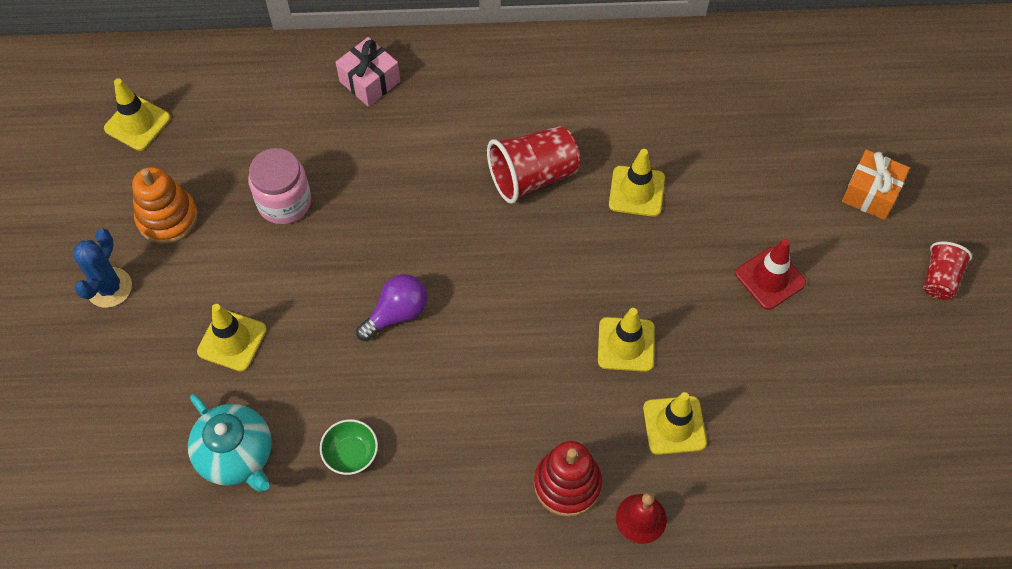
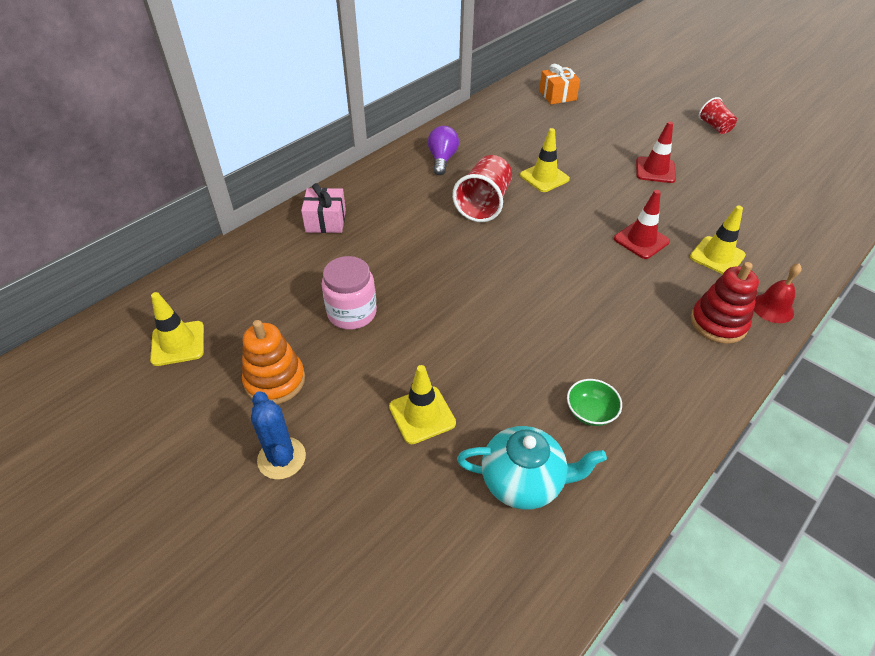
camera: 45 degrees left, 15 degrees down
purple light bulb [356,274,428,341] -> purple light bulb moved to [428,126,459,175]
yellow traffic cone [598,308,655,372] -> red traffic cone [614,190,670,259]
orange gift [842,150,910,220] -> orange gift moved to [539,64,580,104]

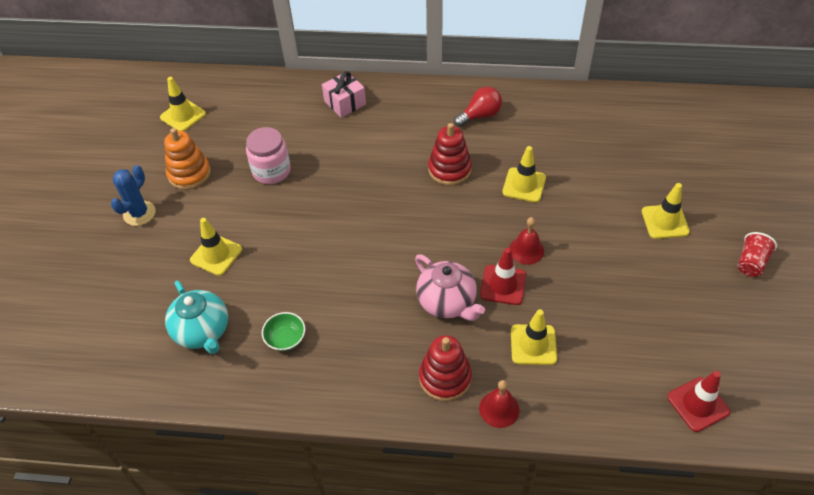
camera: 55 degrees right, 5 degrees up
purple light bulb [428,126,459,175] -> red light bulb [454,87,502,127]
red cup [452,155,512,222] -> red stacking toy [428,123,472,185]
orange gift [539,64,580,104] -> none
red traffic cone [636,121,676,183] -> red traffic cone moved to [667,371,730,432]
none -> pink teapot [415,254,485,321]
none -> red bell [509,217,544,265]
none -> yellow traffic cone [642,183,690,239]

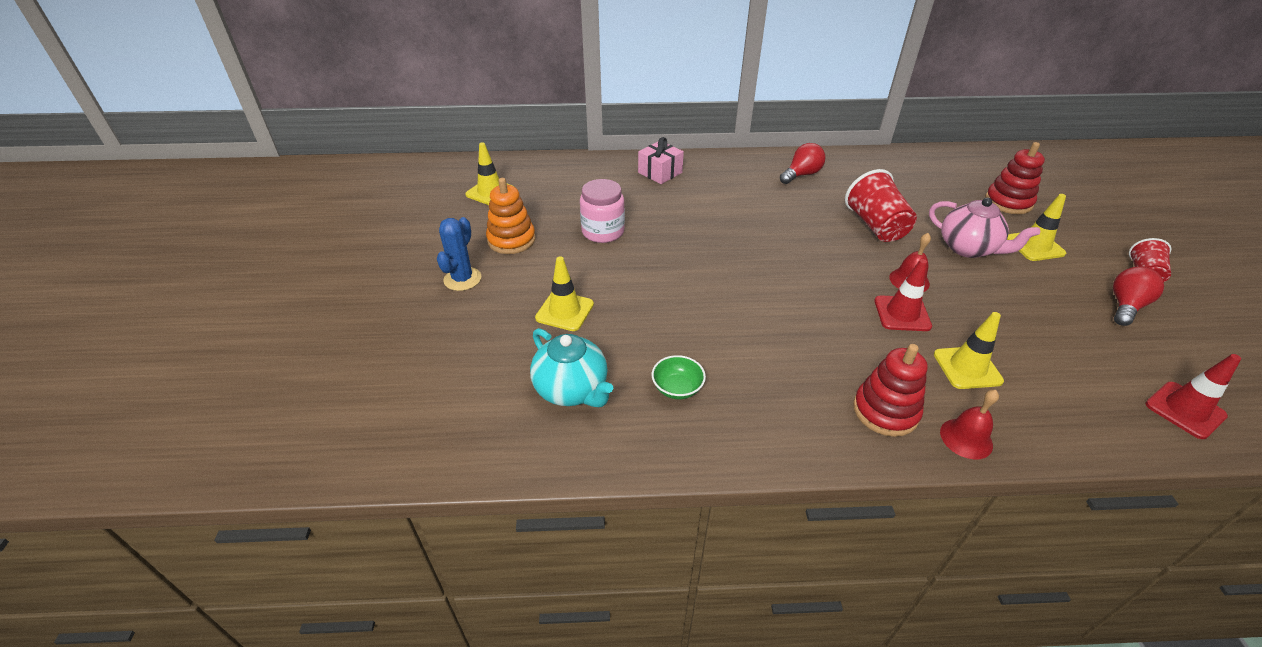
camera: 10 degrees left, 10 degrees down
pink teapot [415,254,485,321] -> pink teapot moved to [929,198,1040,258]
red stacking toy [428,123,472,185] -> red stacking toy moved to [985,142,1045,214]
yellow traffic cone [502,146,546,202] -> red cup [845,169,917,242]
none -> red light bulb [1113,266,1164,326]

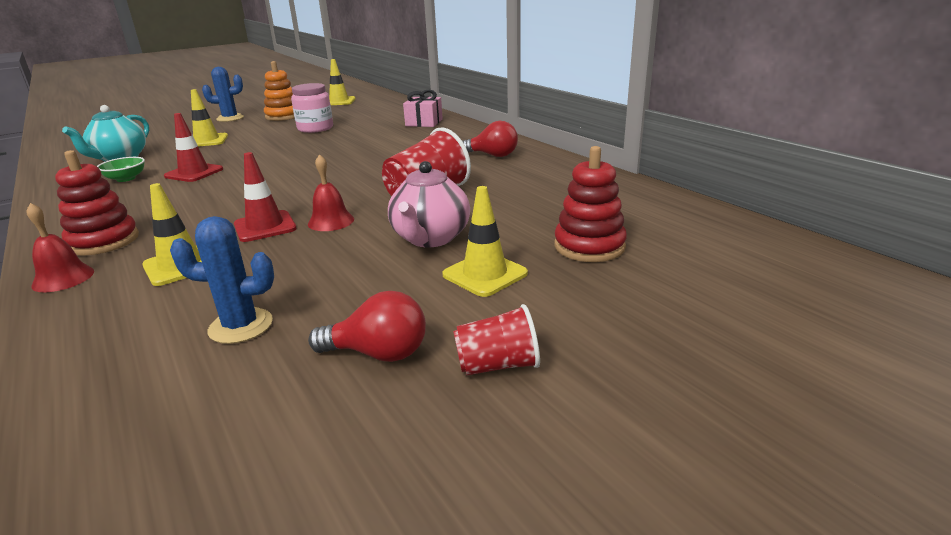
camera: 60 degrees right, 15 degrees down
red traffic cone [1146,354,1241,439] -> red traffic cone moved to [164,113,223,182]
none -> blue cactus [170,216,274,344]

